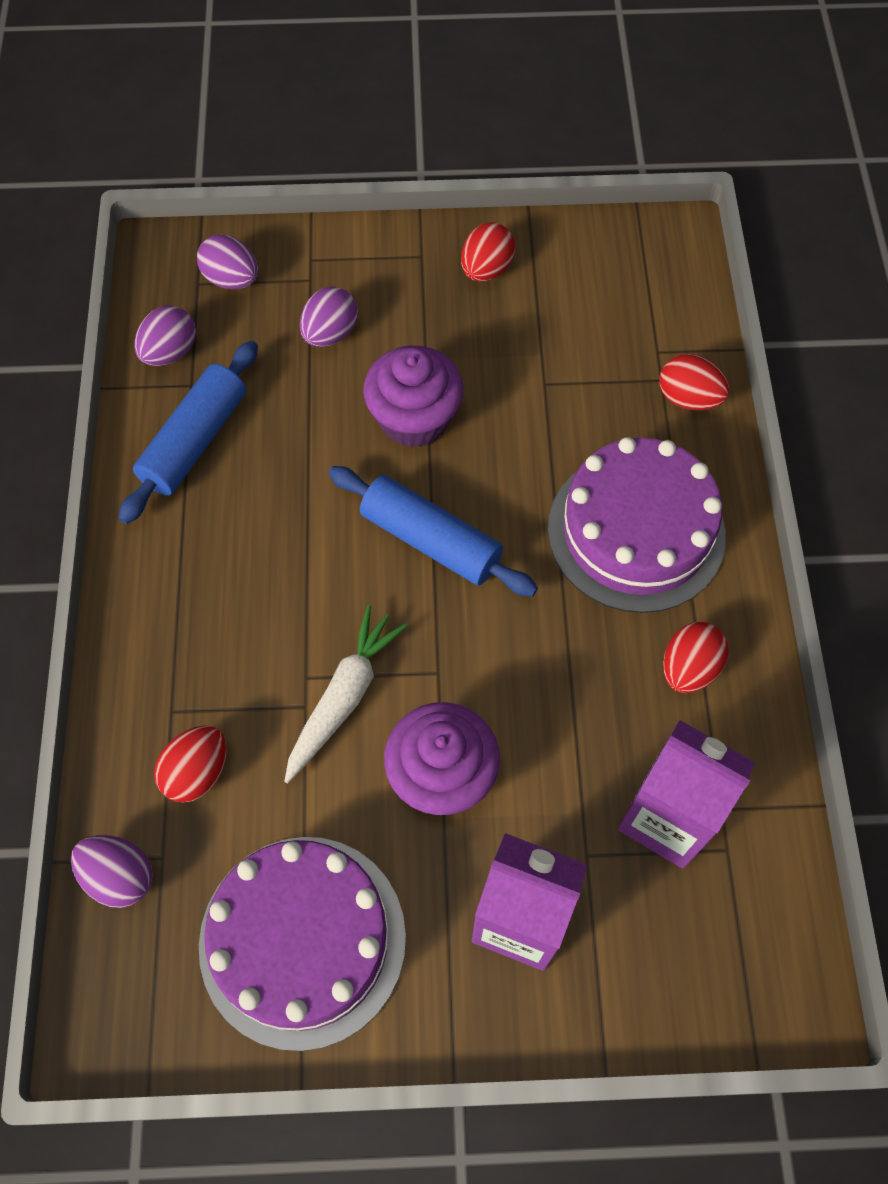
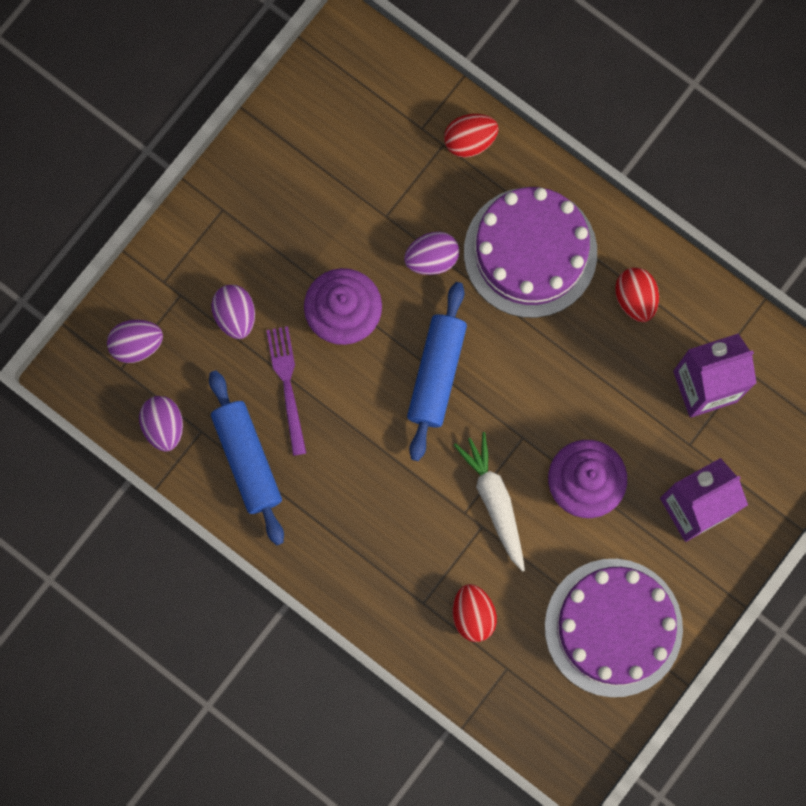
camera: 50 degrees left, 15 degrees up
purple egg [71,835,153,908] -> purple egg moved to [404,232,459,275]
blue rolling pin [329,466,538,597] -> blue rolling pin turned 60 degrees counterclockwise [407,282,467,461]
red egg [461,222,515,282] -> none
none -> purple fork [266,326,306,456]

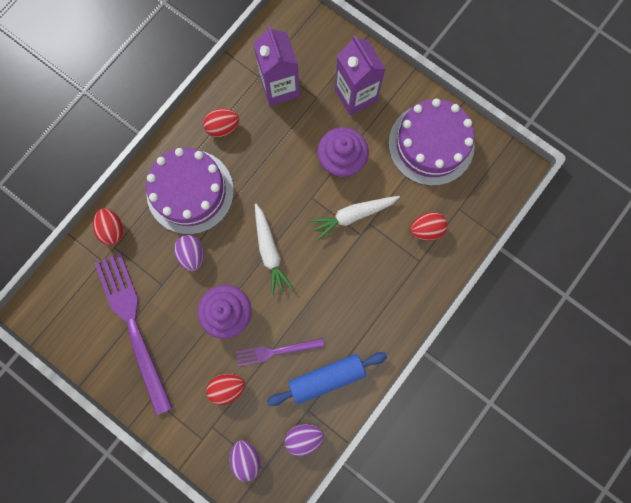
camera: 90 degrees left, 0 degrees up
purple egg [211,285,255,339] -> red egg [206,374,245,405]
blue rolling pin [407,282,467,461] -> white carrot [255,204,293,295]
none -> purple fork [95,253,173,415]

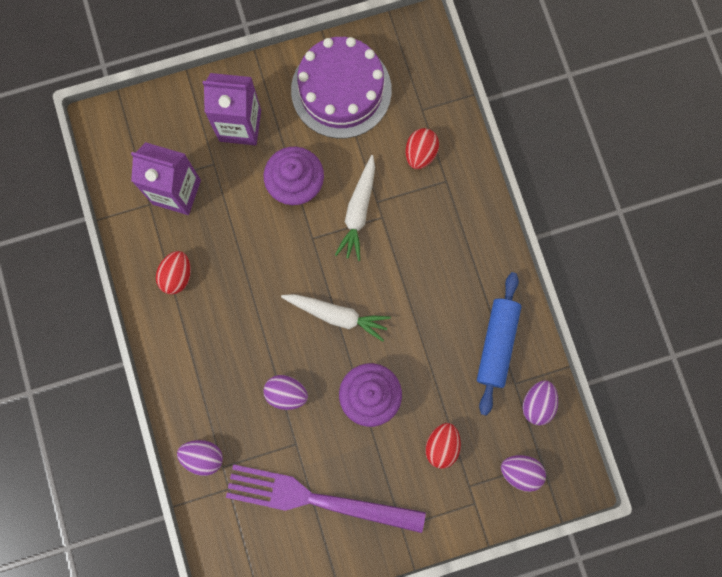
camera: 55 degrees left, 0 degrees up
red egg [93,208,124,245] -> purple egg [177,440,223,476]
purple cake [146,148,234,234] -> none
purple fork [236,338,324,366] -> none

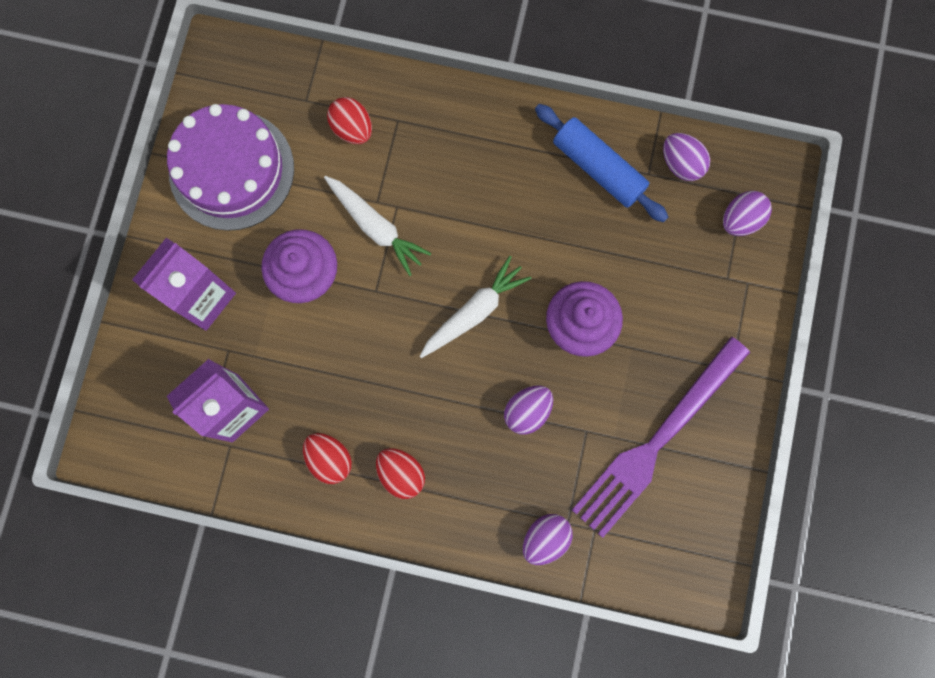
camera: 60 degrees left, 0 degrees up
red egg [425,423,461,469] -> red egg moved to [376,448,425,499]

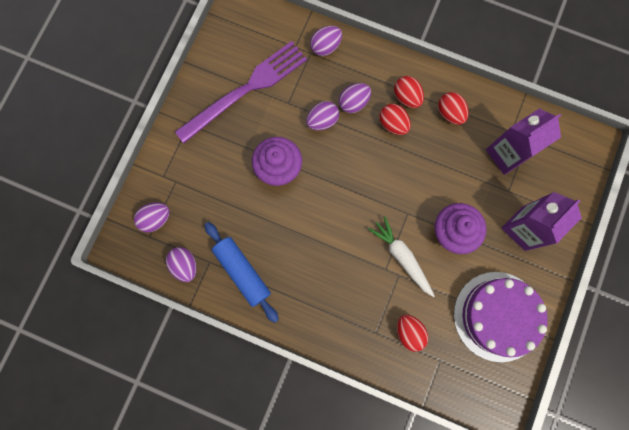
camera: 170 degrees left, 0 degrees up
white carrot [420,256,531,358] -> none
none -> purple egg [339,83,371,113]
none -> red egg [379,104,411,135]

